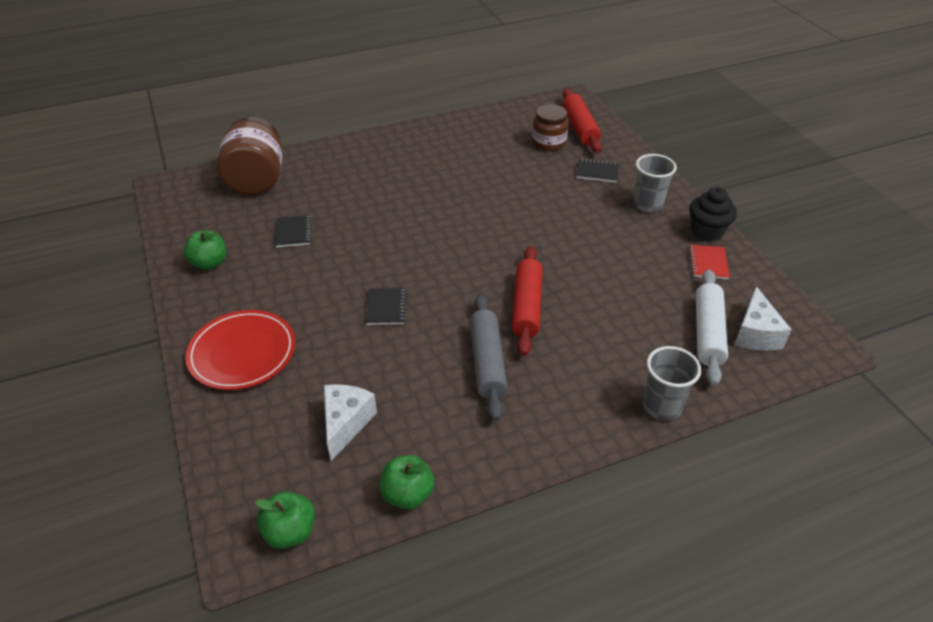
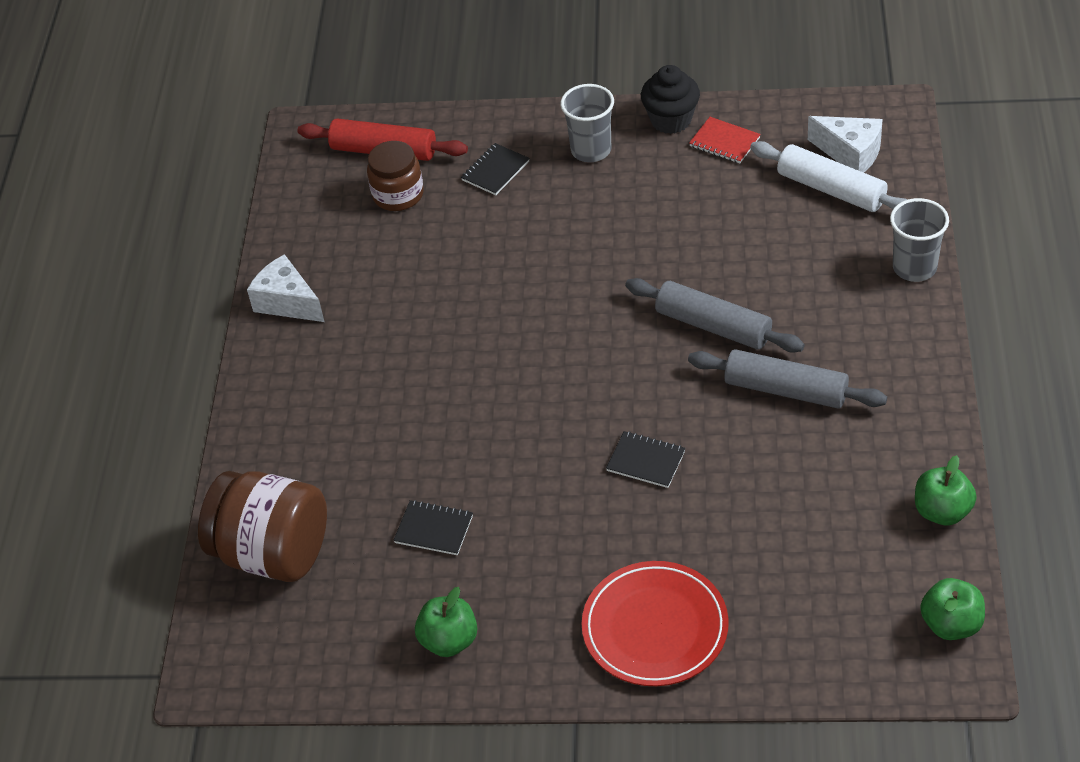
camera: 60 degrees left, 5 degrees up
white cheese [324,384,377,461] -> white cheese moved to [247,254,325,322]
red rolling pin [512,246,543,356] -> grey rolling pin [625,278,805,353]

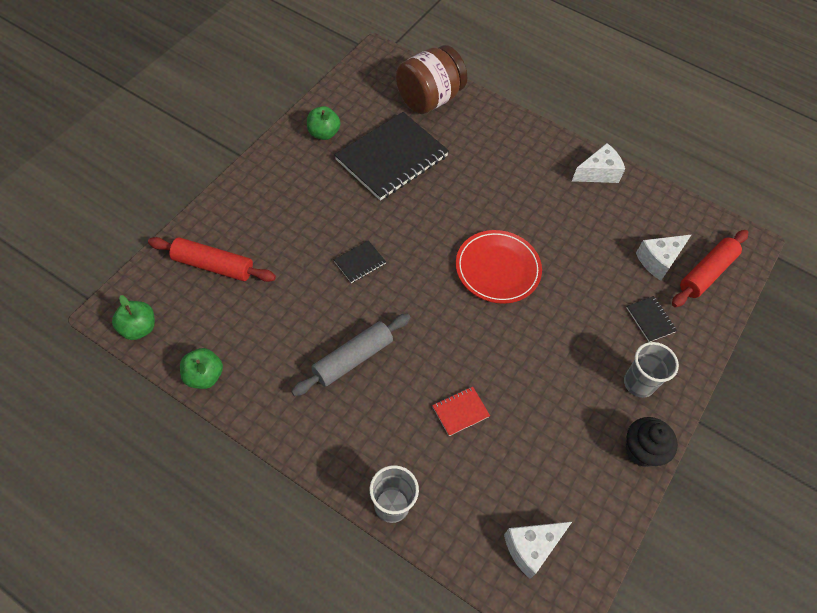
camera: 110 degrees right, 10 degrees up
brown jar [367,141,424,211] -> white cheese [636,235,691,281]
black notebook [393,500,473,555] -> black notebook [335,112,449,201], size x2.38
red plate [582,561,729,686] -> red plate moved to [456,230,542,304]
grey rolling pin [625,278,805,353] -> none
red notebook [689,117,761,163] -> red notebook moved to [432,387,490,436]
white rolling pin [750,141,908,212] -> none
none -> red rolling pin [148,237,276,282]

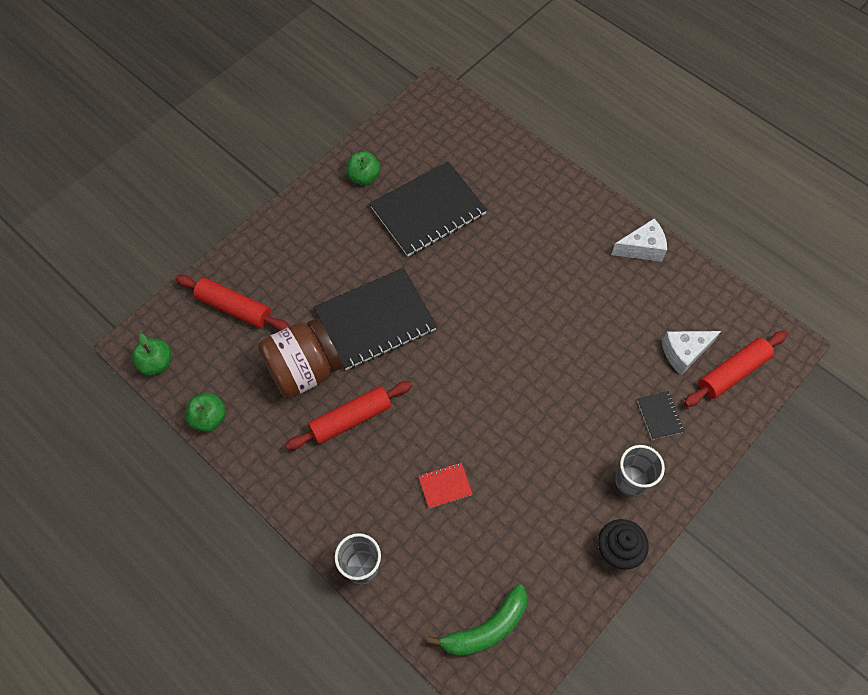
camera: 15 degrees right, 5 degrees up
grey rolling pin [291,314,411,396] -> red rolling pin [286,381,413,450]
black notebook [333,240,386,283] -> black notebook [314,268,437,370], size x2.38
brown jar [396,45,467,114] -> brown jar moved to [258,318,342,399]
red plate [456,230,542,304] -> none
white cheese [504,522,572,579] -> green banana [427,584,527,656]

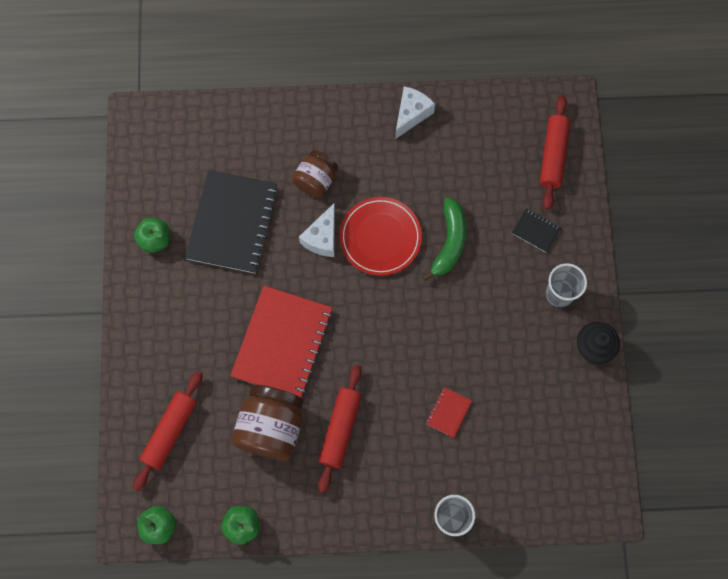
camera: 45 degrees left, 10 degrees up
red rolling pin [175,275,290,331] -> red rolling pin turned 45 degrees counterclockwise [133,371,202,491]
black notebook [314,268,437,370] -> red notebook [230,286,333,397]
green banana [427,584,527,656] -> green banana moved to [422,197,466,281]
white cheese [662,331,721,375] -> white cheese moved to [299,203,335,257]
none -> brown jar [292,150,338,198]
none -> red plate [339,197,422,276]

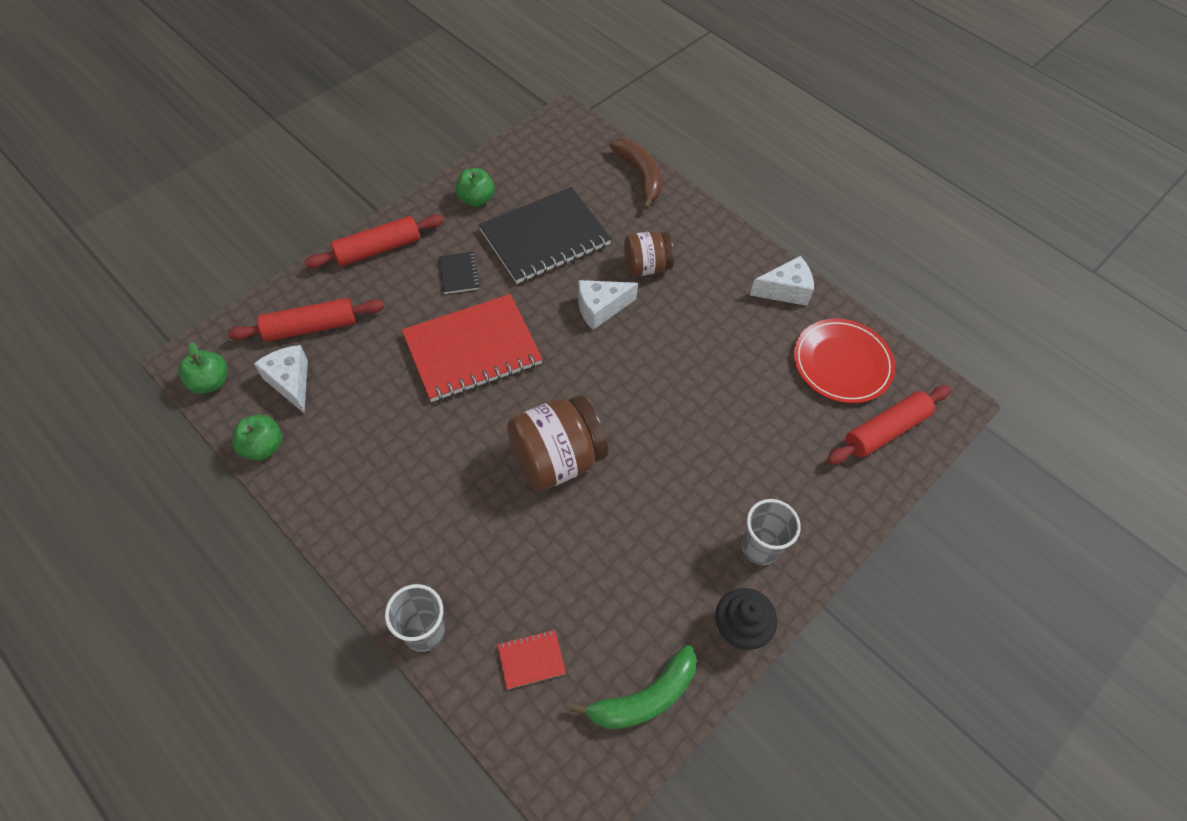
camera: 45 degrees right, 15 degrees down
brown jar [232,385,304,461] -> brown jar moved to [507,395,608,491]
red rolling pin [318,365,362,493] -> red rolling pin moved to [305,215,444,268]
red plate [339,197,422,276] -> red plate moved to [794,318,895,403]
green banana [422,197,466,281] -> green banana moved to [570,645,697,729]
red notebook [426,387,472,438] -> red notebook moved to [497,630,566,689]
black notebook [512,209,561,253] -> black notebook moved to [439,252,480,294]
none -> white cheese [254,345,308,413]
none -> brown banana [609,139,662,210]

